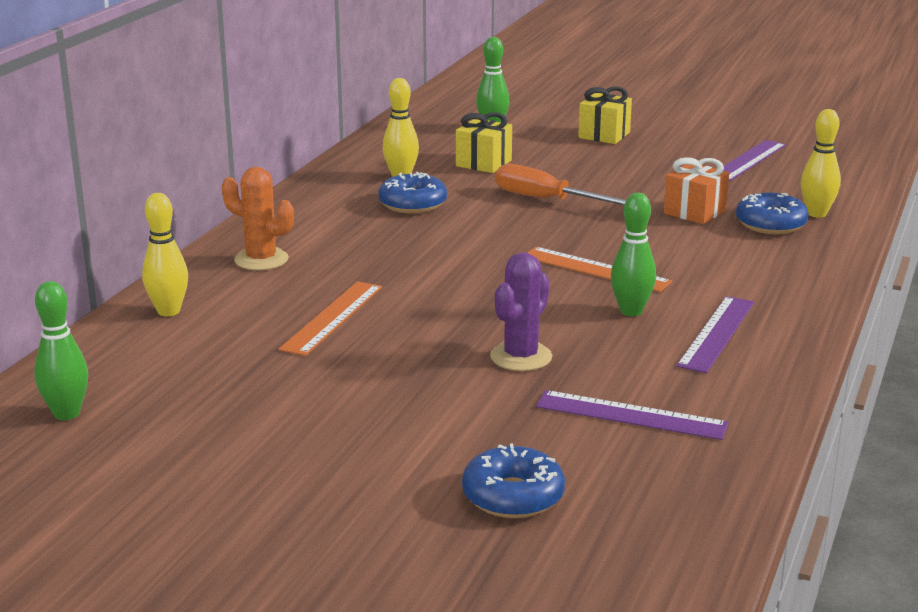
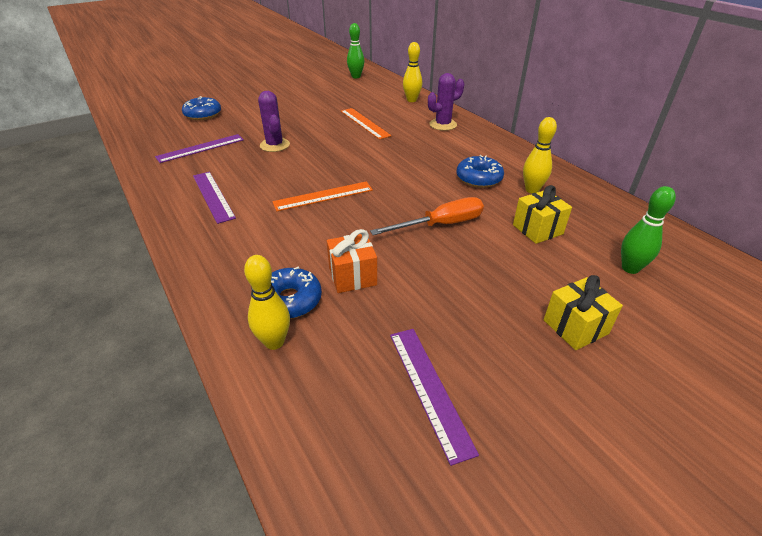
camera: 125 degrees right, 15 degrees up
orange cactus [222,167,294,270] -> purple cactus [428,73,464,131]
green bowling pin [611,193,656,316] -> none

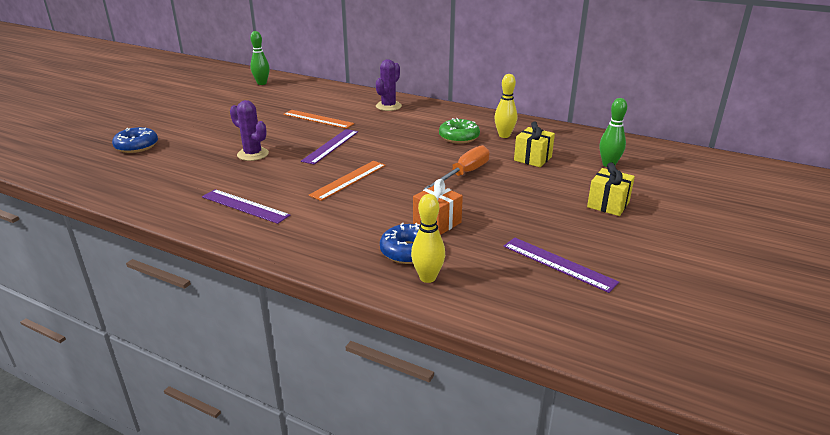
camera: 30 degrees left, 10 degrees down
purple ruler [155,134,244,163] -> purple ruler moved to [301,129,358,165]
yellow bowling pin [403,42,422,102] -> none
blue donut [457,155,504,188] -> green donut [439,118,480,144]

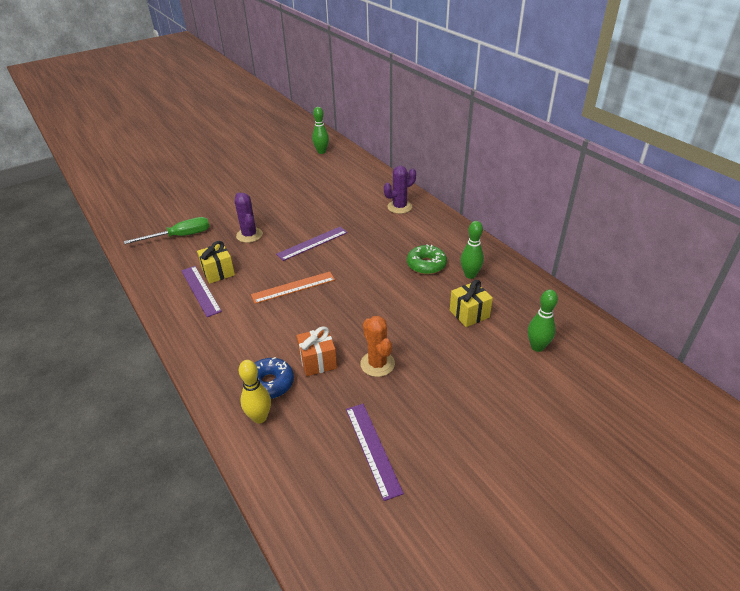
camera: 30 degrees right, 10 degrees up
blue donut [112,127,158,153] -> none
orange ruler [283,110,354,129] -> none
orange screwdriver [424,145,490,189] -> none
yellow bowling pin [494,74,517,138] -> green bowling pin [461,221,484,279]
yellow gift [587,162,635,216] -> yellow gift moved to [197,241,235,283]
none -> green screwdriver [124,217,210,244]
none -> orange cactus [360,316,395,377]

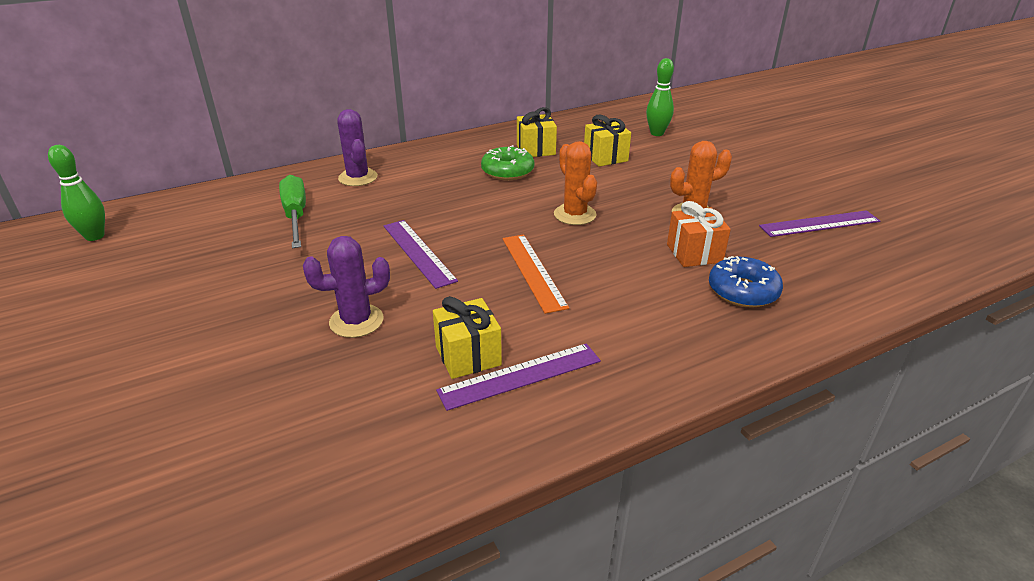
camera: 85 degrees left, 5 degrees down
green screwdriver [124,217,210,244] -> green screwdriver moved to [279,175,306,248]
yellow bowling pin [239,360,271,424] -> none
green bowling pin [461,221,484,279] -> yellow gift [517,107,557,157]
none -> orange cactus [554,141,597,225]

